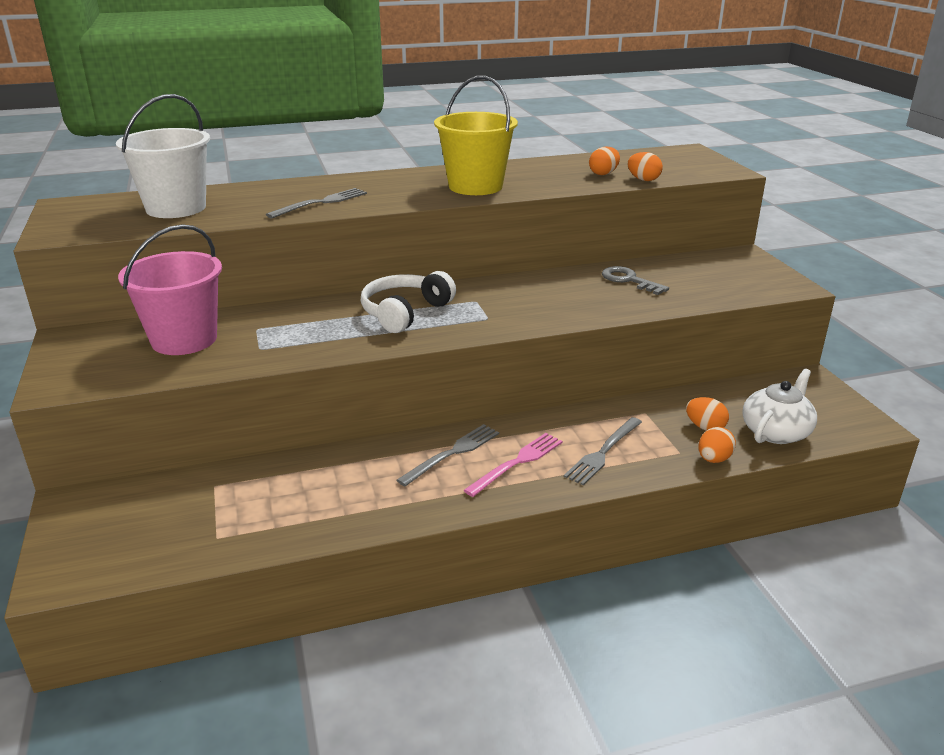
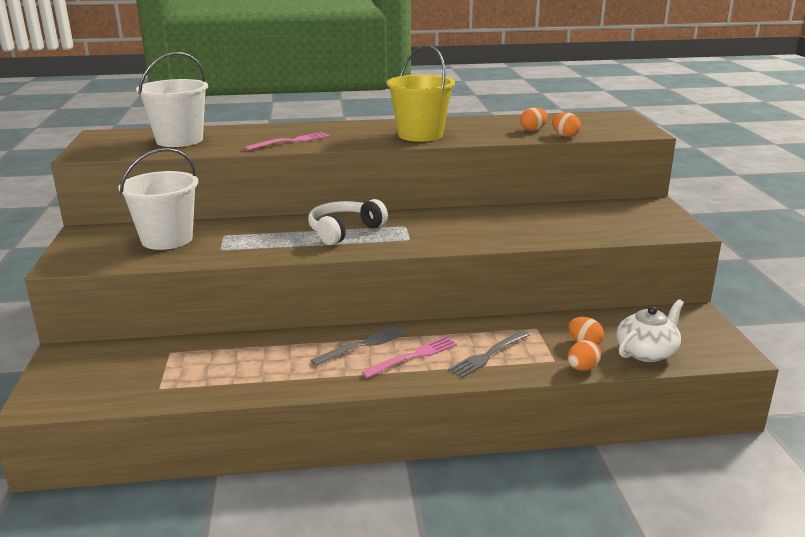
camera: 10 degrees right, 5 degrees down
pink bucket [118,224,222,355] -> white bucket [118,148,198,250]
grey fork [266,188,367,218] -> pink fork [244,132,331,151]
grey key [602,266,669,295] -> none

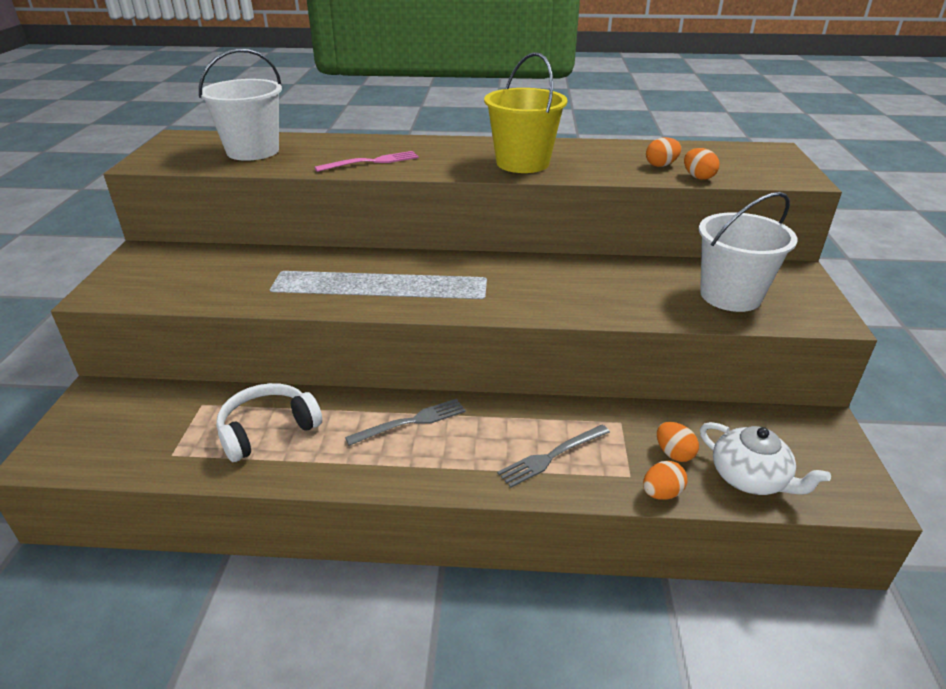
camera: 10 degrees right, 10 degrees up
white bucket [118,148,198,250] -> white bucket moved to [699,192,797,312]
white headphones [308,199,388,245] -> white headphones moved to [216,383,322,462]
pink fork [361,336,457,378] -> none
white teapot [616,299,684,362] -> white teapot turned 75 degrees clockwise [700,422,831,495]

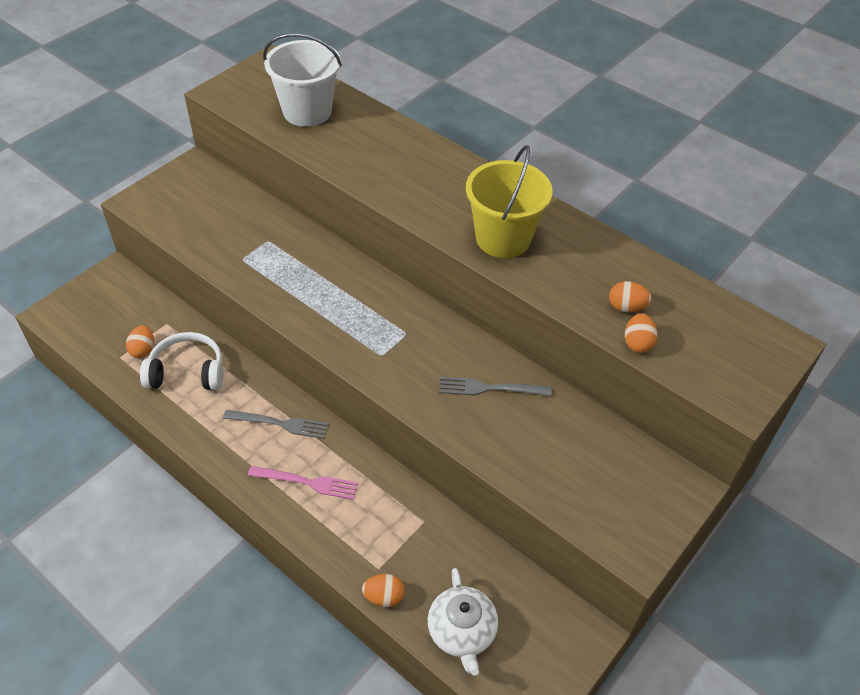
camera: 35 degrees right, 15 degrees up
pink fork [315,151,419,172] -> pink fork moved to [248,466,358,500]
grey fork [497,425,610,488] -> grey fork moved to [439,377,552,396]
orange egg [657,422,699,462] -> orange egg moved to [126,325,154,358]
white bucket [699,192,797,312] -> none

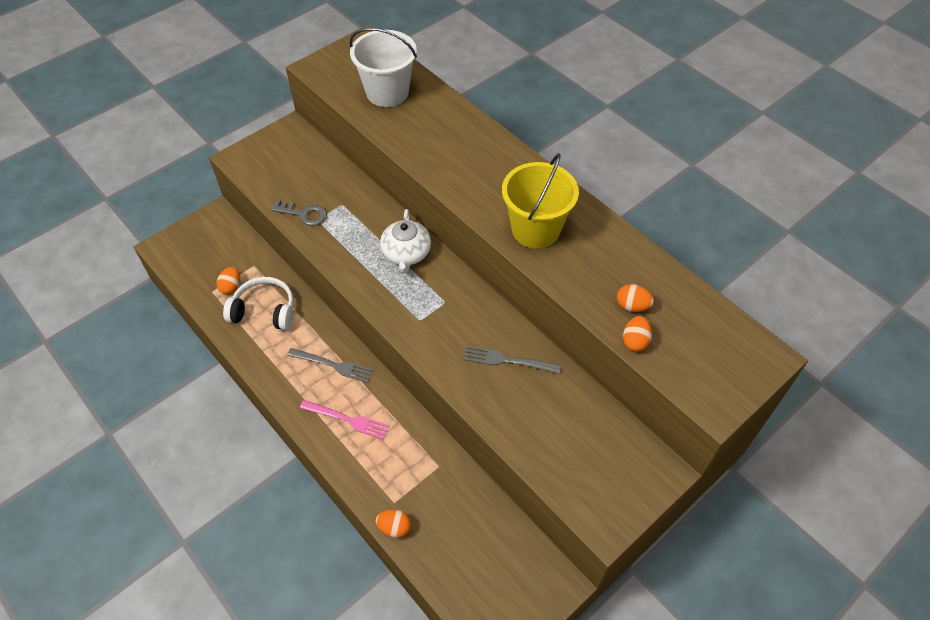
camera: 10 degrees right, 5 degrees up
white teapot [428,568,498,676] -> white teapot moved to [380,209,431,273]
none -> grey key [271,200,327,226]

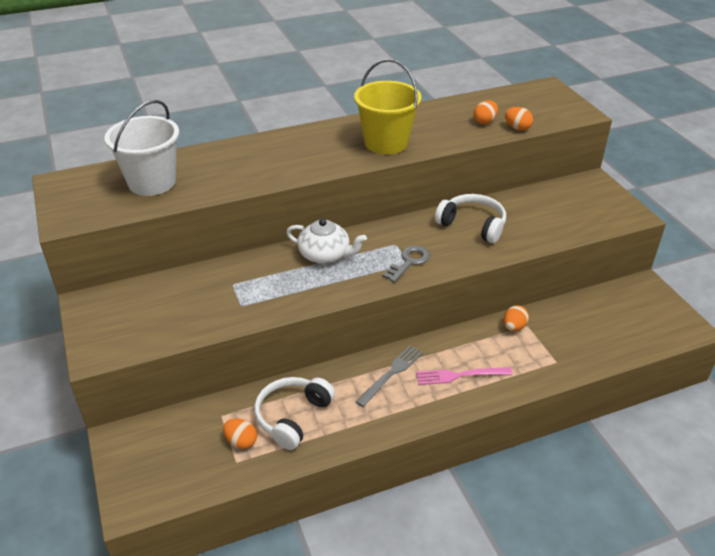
camera: 70 degrees left, 15 degrees down
grey key [271,200,327,226] -> grey key moved to [382,246,430,283]
pink fork [300,400,390,440] -> pink fork turned 135 degrees counterclockwise [416,367,512,385]
orange egg [376,509,411,538] -> orange egg moved to [504,305,529,331]
grey fork [463,345,561,374] -> white headphones [435,194,506,243]

